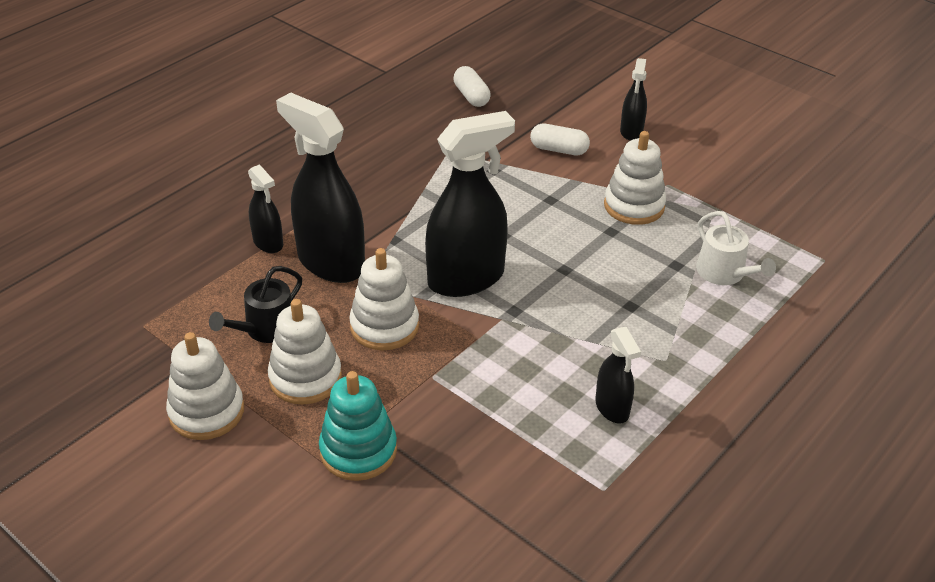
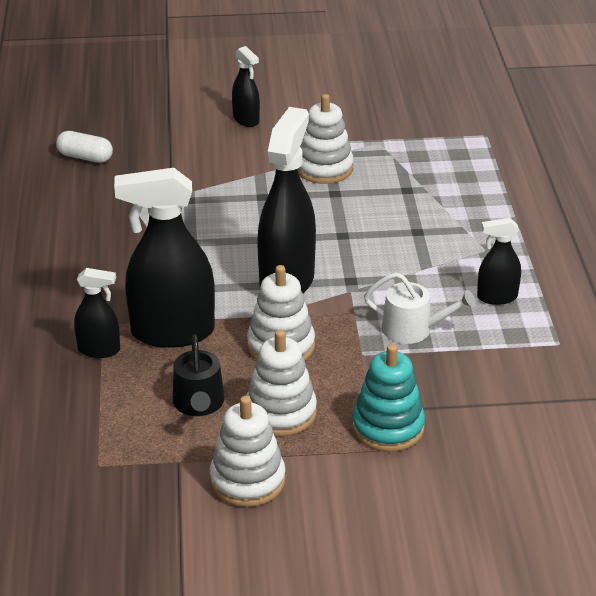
camera: 45 degrees left, 5 degrees down
white capsule [530,124,590,155] -> none
black spray bottle [595,327,641,424] -> black spray bottle turned 150 degrees clockwise [477,218,521,305]
white watering can [696,211,776,285] -> white watering can moved to [364,273,476,344]

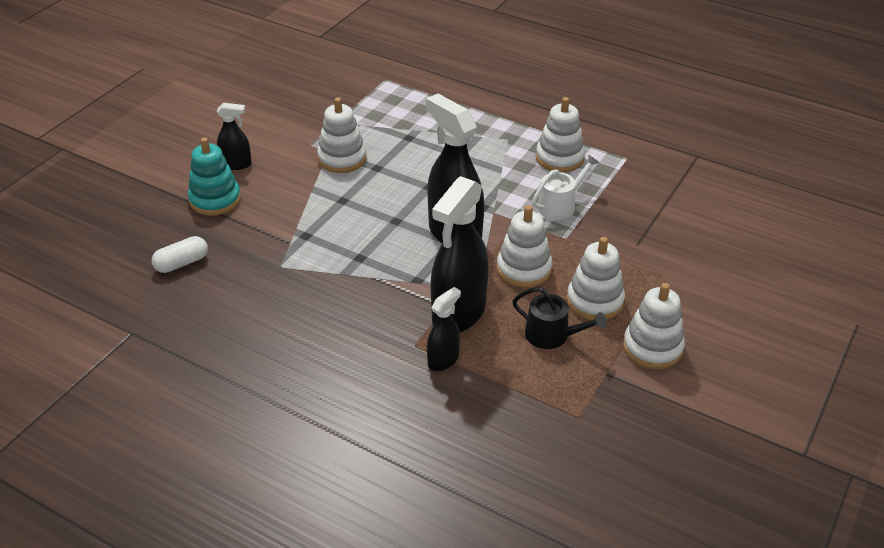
camera: 55 degrees left, 5 degrees up
turquoise stacking toy [352,344,425,452] -> turquoise stacking toy moved to [188,137,241,216]
black spray bottle [477,218,521,305] -> white stacking toy [536,97,585,173]

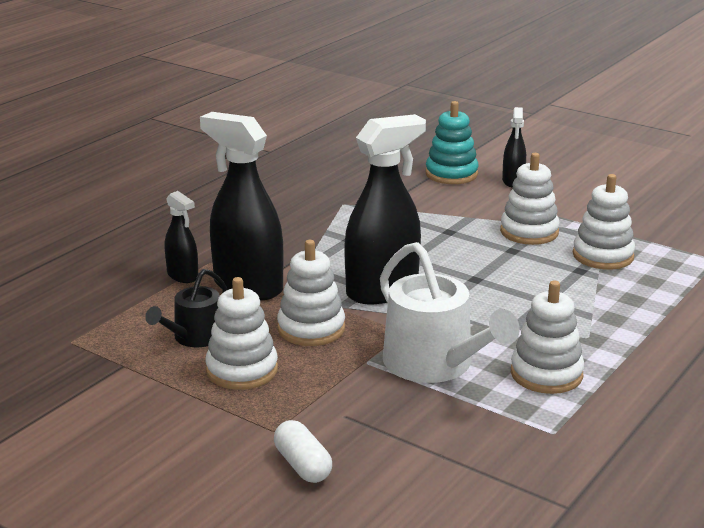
camera: 95 degrees right, 15 degrees down
white capsule [152,236,208,273] -> white capsule moved to [274,420,332,483]
white watering can [532,154,599,220] -> white watering can [380,242,520,383], size x1.71
white stacking toy [623,283,685,369] -> white stacking toy moved to [573,174,635,270]

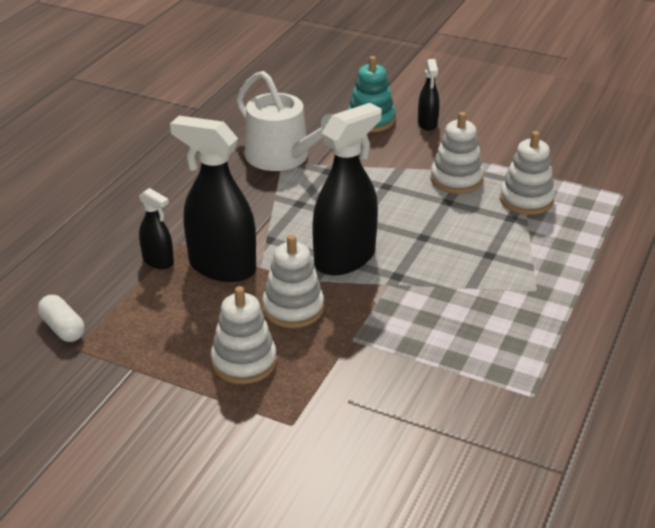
camera: 10 degrees left, 10 degrees up
black watering can [145,269,227,347] -> none
white capsule [274,420,332,483] -> white capsule moved to [38,295,85,342]
white watering can [380,242,520,383] -> white watering can moved to [237,71,333,171]
white stacking toy [511,281,585,394] -> none

